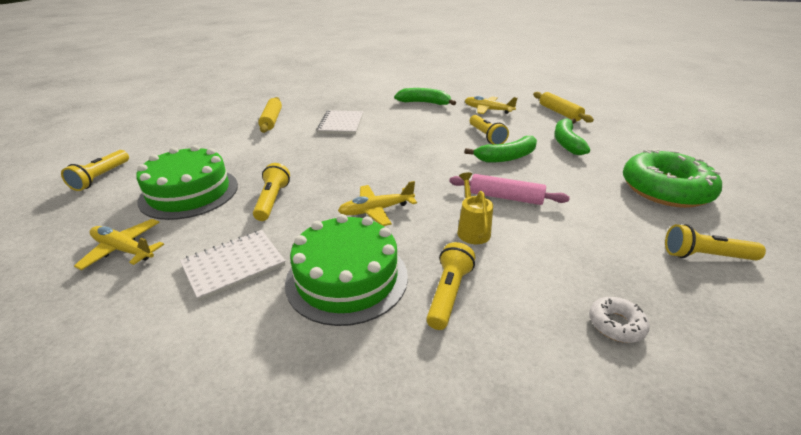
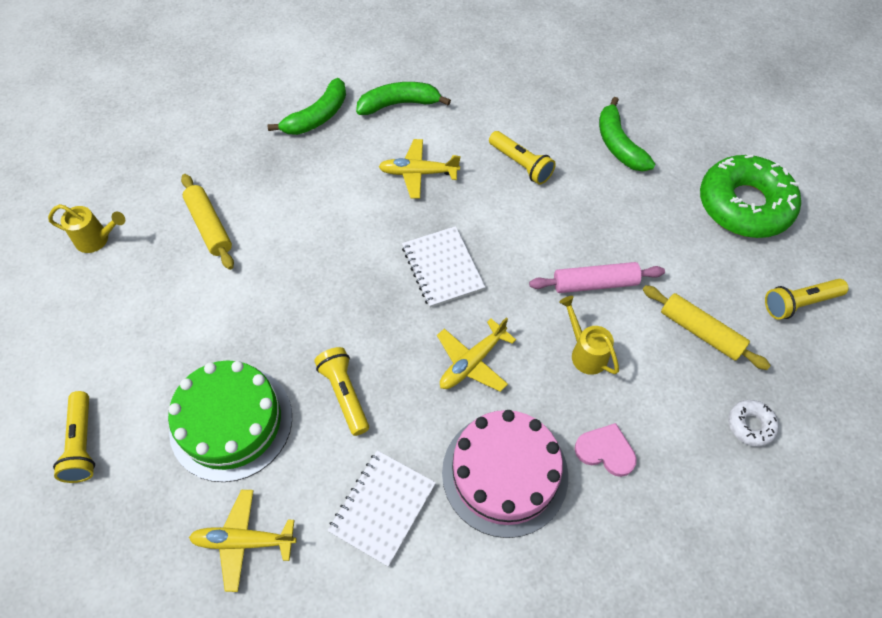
camera: 25 degrees left, 25 degrees up
green cake [285,214,408,326] -> pink cake [442,410,568,538]
white notebook [317,110,363,134] -> white notebook moved to [402,226,485,308]
yellow flashlight [426,242,475,330] -> pink heart [575,423,637,477]
yellow plane [464,96,517,114] -> yellow plane moved to [378,139,460,199]
green banana [465,136,537,163] -> green banana moved to [268,78,346,135]
yellow rolling pin [533,92,594,123] -> yellow rolling pin moved to [643,285,771,370]
none -> yellow watering can [48,204,125,253]

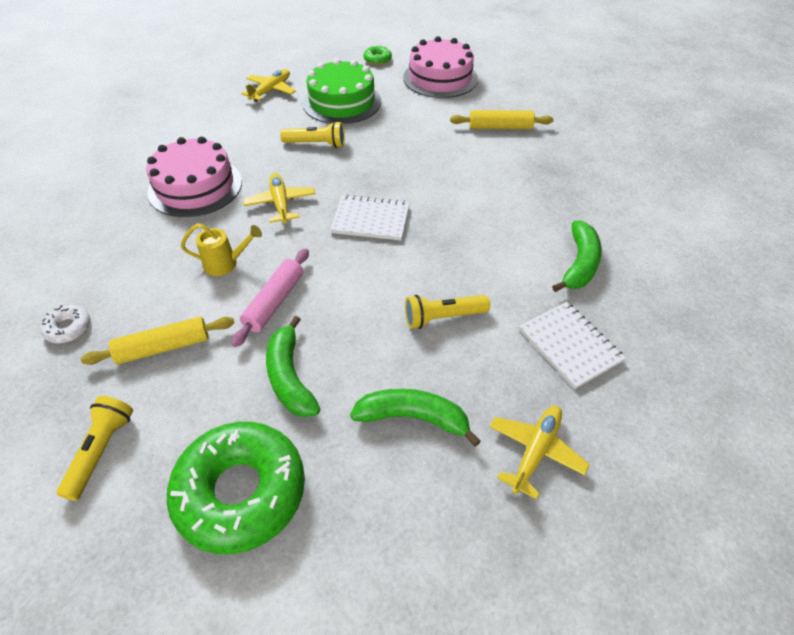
camera: 120 degrees right, 10 degrees down
yellow watering can [48,204,125,253] -> none
yellow flashlight [53,391,95,483] -> green donut [363,45,392,65]
green banana [268,78,346,135] -> green banana moved to [266,316,320,417]
white notebook [327,450,436,567] -> white notebook moved to [519,302,626,389]
yellow plane [378,139,460,199] -> yellow plane moved to [490,406,590,500]
pink heart [575,423,637,477] -> none
none -> pink cake [403,36,478,98]

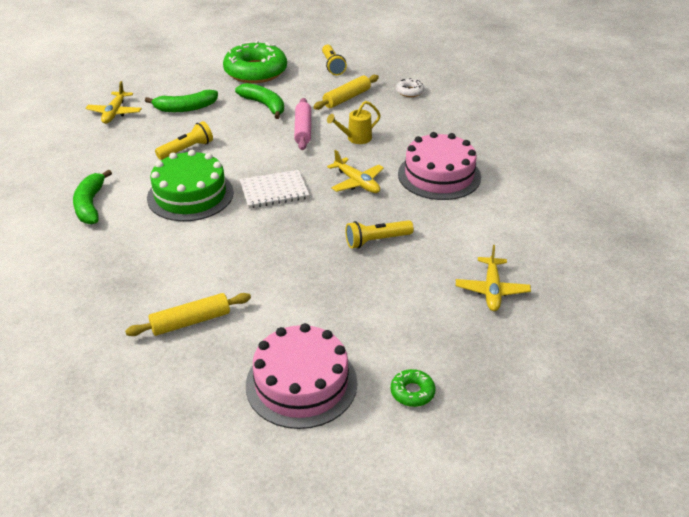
camera: 155 degrees right, 10 degrees down
green cake [303,59,381,124] -> green cake moved to [147,150,234,221]
white notebook [519,302,626,389] -> none

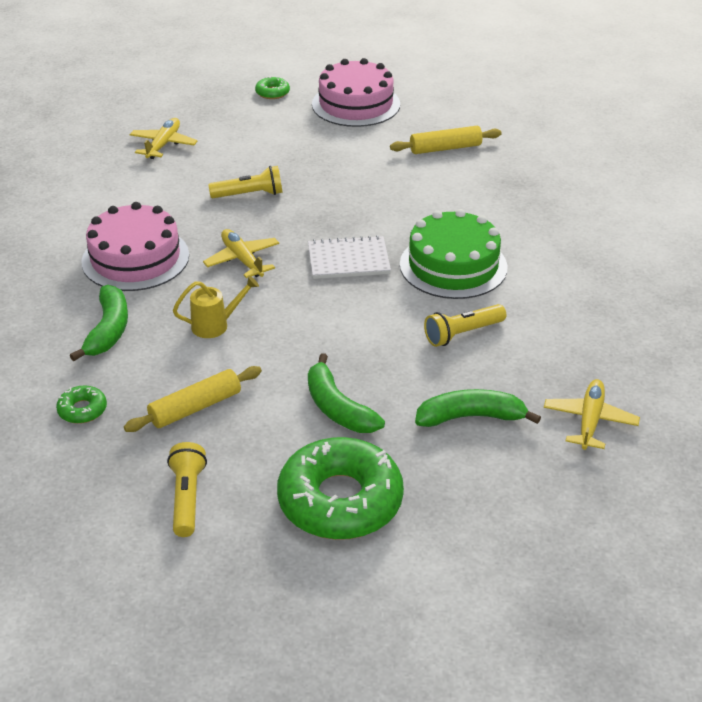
camera: 170 degrees left, 0 degrees up
green banana [73,169,112,224] -> green banana moved to [70,285,128,361]
pink rolling pin [294,98,311,150] -> none
white donut [396,78,424,97] -> green donut [56,385,107,424]

